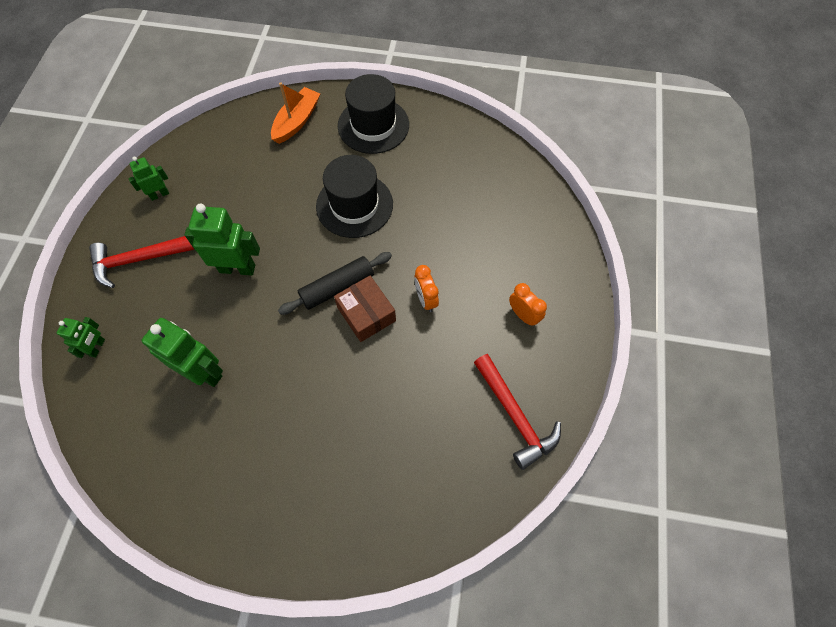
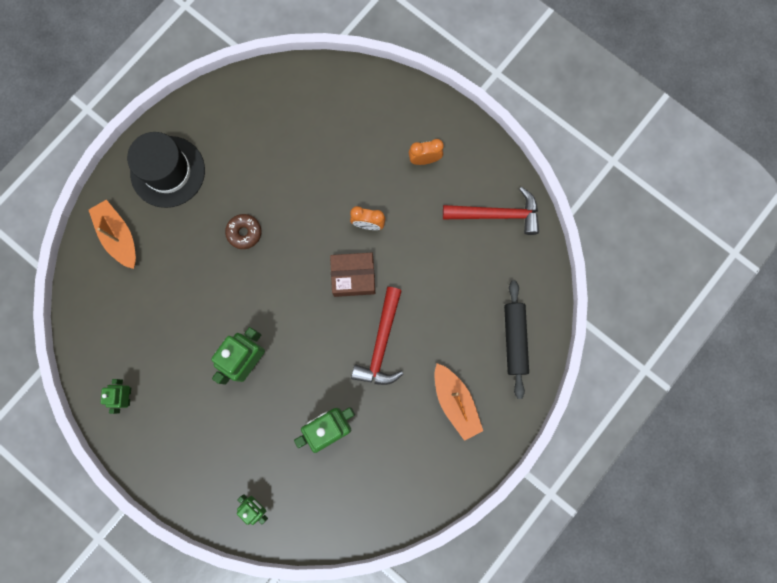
camera: 60 degrees left, 15 degrees up
red hammer [89,236,194,288] -> red hammer moved to [351,287,403,385]
black rolling pin [278,252,392,315] -> black rolling pin moved to [504,280,529,399]
black hat [316,155,393,238] -> brown donut [225,214,261,249]
none -> orange boat [434,363,483,441]

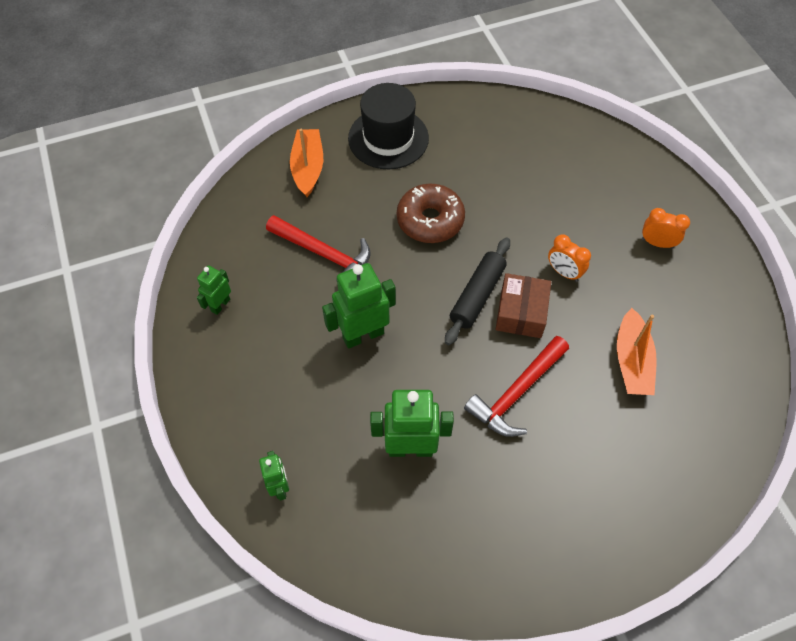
camera: 30 degrees right, 20 degrees down
brown donut [225,214,261,249] -> brown donut [397,184,465,243], size x1.67
brown box [330,253,375,297] -> brown box turned 75 degrees clockwise [495,273,551,338]
orange boat [434,363,483,441] -> orange boat moved to [617,308,657,395]
red hammer [443,187,539,235] -> red hammer moved to [266,215,371,281]
black rolling pin [504,280,529,399] -> black rolling pin moved to [445,238,510,345]

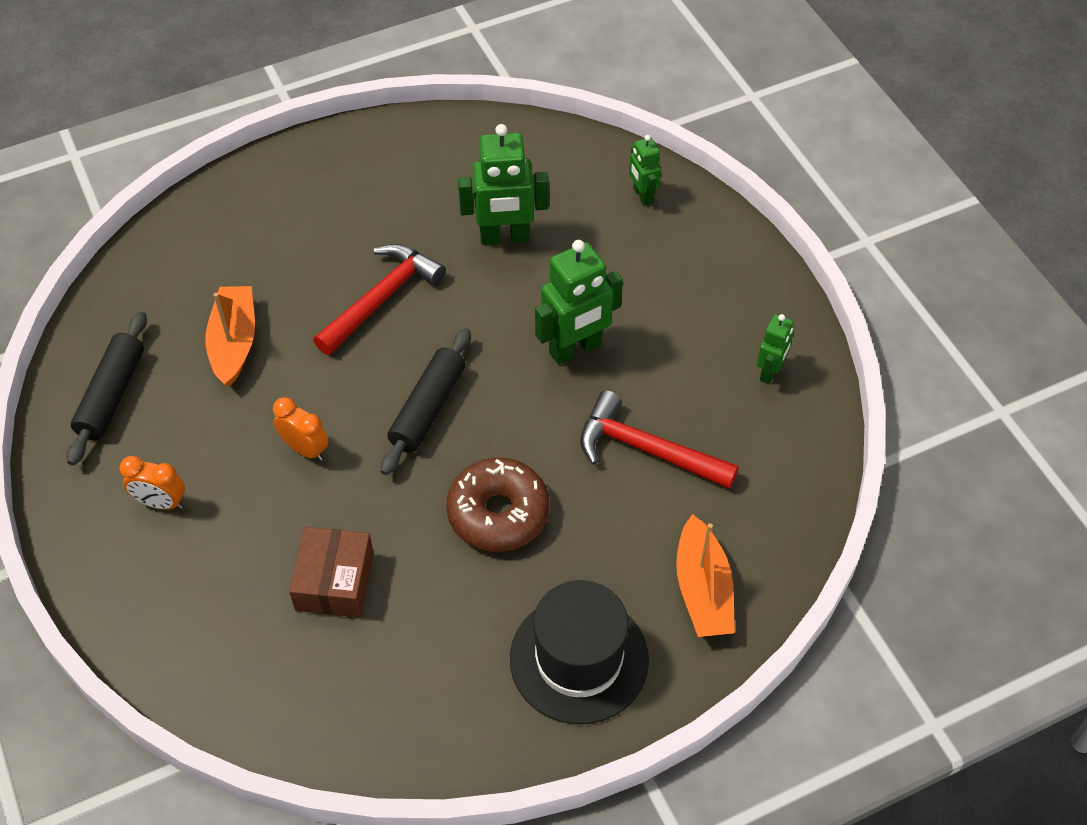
camera: 175 degrees right, 5 degrees down
brown box [495,273,551,338] -> brown box moved to [289,527,374,618]
none -> black rolling pin [67,311,147,465]

